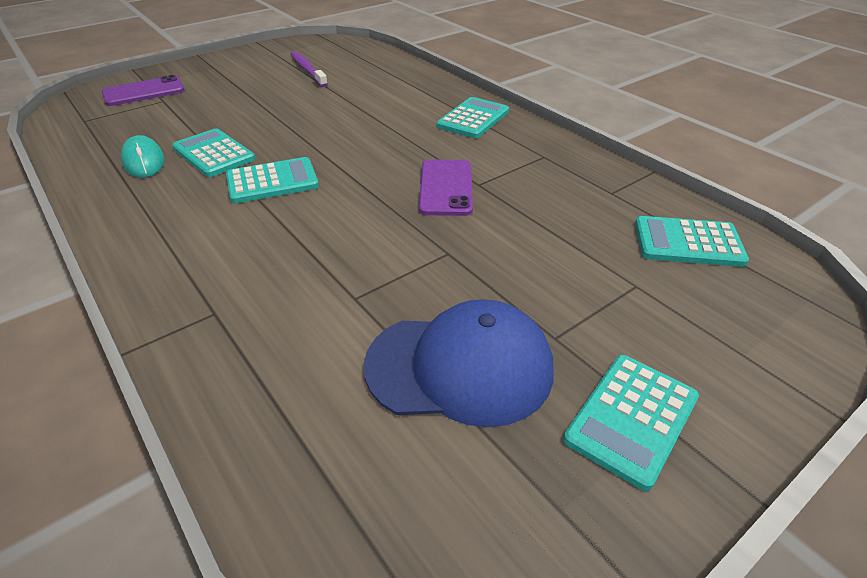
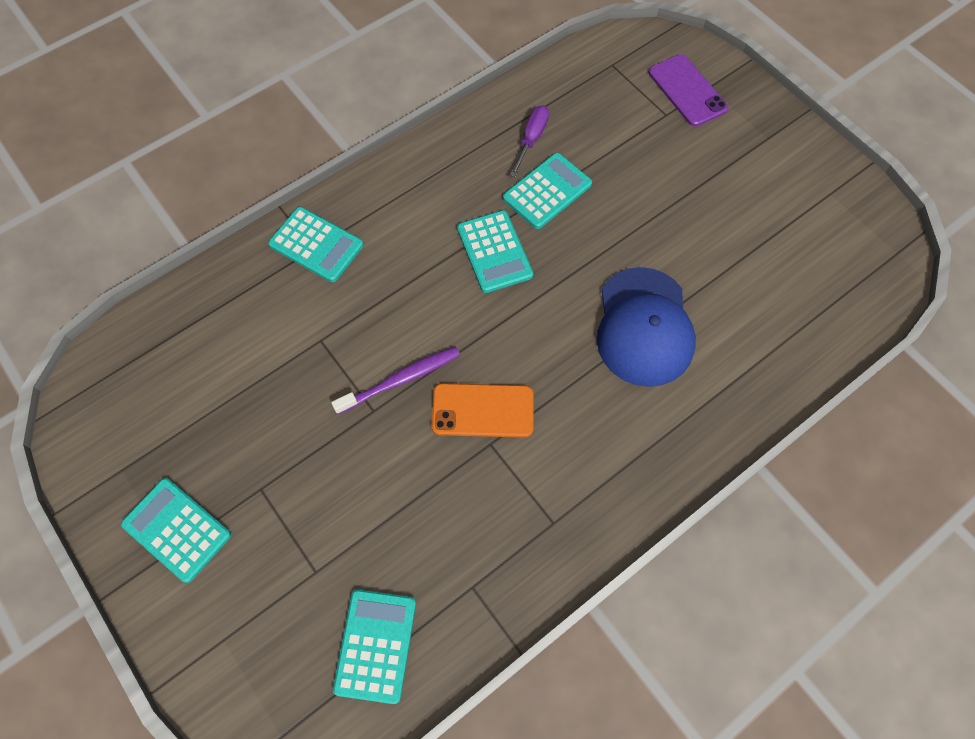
camera: 90 degrees right, 25 degrees up
turquoise mouse [121,135,165,178] -> purple screwdriver [510,106,549,177]
purple toothbrush [290,51,328,87] -> purple toothbrush moved to [331,347,460,414]
blue cap [364,299,554,427] -> blue cap moved to [597,267,696,387]
purple phone [419,159,473,216] -> orange phone [431,383,534,437]
turquoise calculator [437,97,509,138] -> turquoise calculator moved to [268,207,364,282]

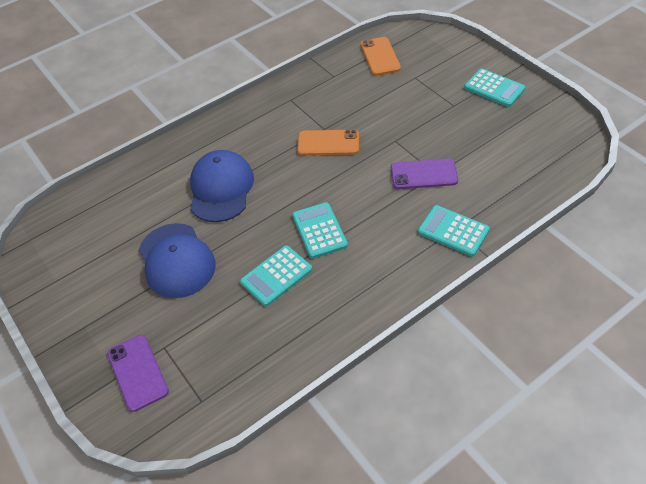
camera: 175 degrees left, 15 degrees down
purple toothbrush [331,347,460,414] -> none
turquoise calculator [333,589,416,704] -> orange phone [360,37,401,76]
purple screwdriver [510,106,549,177] -> none
none -> blue cap [139,223,216,298]
none -> purple phone [391,158,458,189]

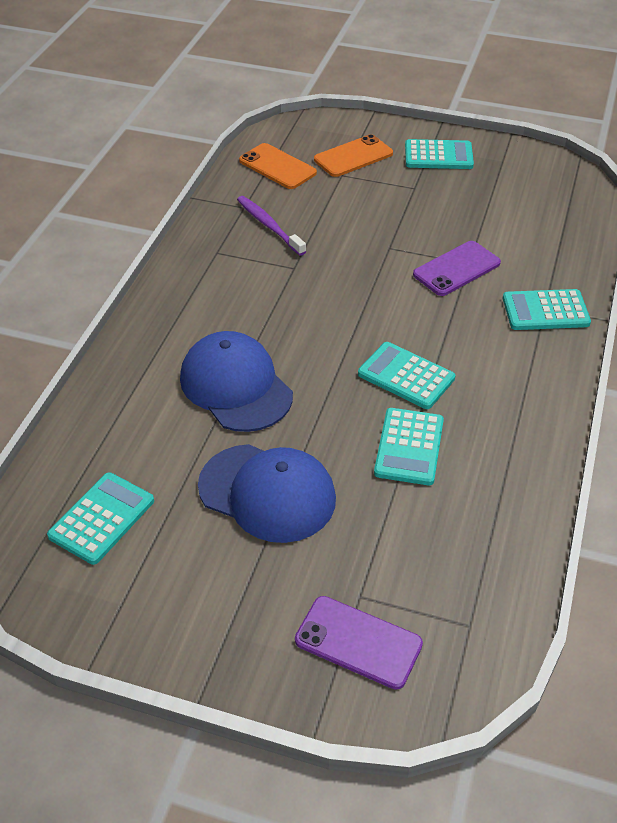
camera: 40 degrees left, 5 degrees down
orange phone [297,129,359,155] -> orange phone moved to [314,134,393,177]
none -> turquoise calculator [47,472,154,565]
none -> purple toothbrush [237,196,306,256]

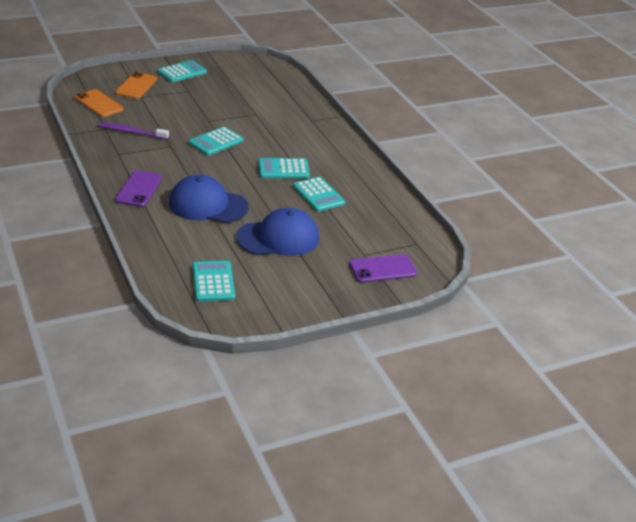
camera: 45 degrees left, 10 degrees down
orange phone [239,143,317,189] -> orange phone turned 45 degrees clockwise [75,89,124,117]
purple phone [413,241,501,296] -> purple phone moved to [115,171,162,207]
turquoise calculator [503,289,591,330] -> turquoise calculator moved to [189,127,244,156]

